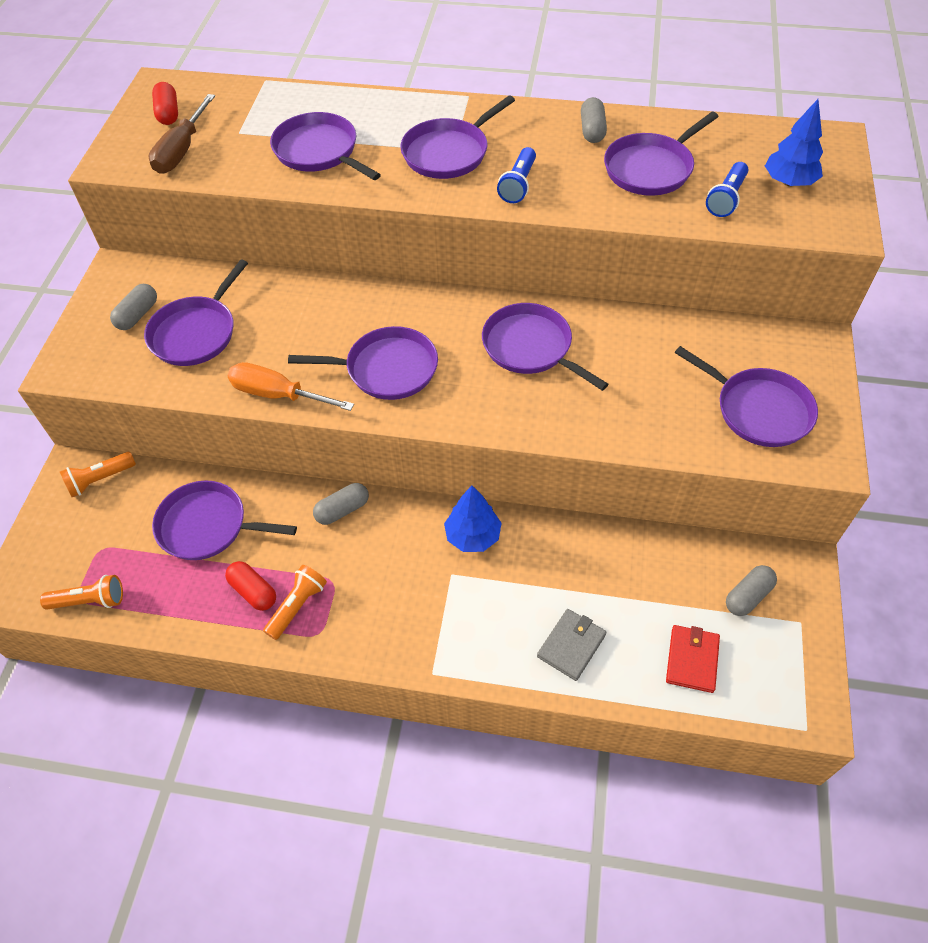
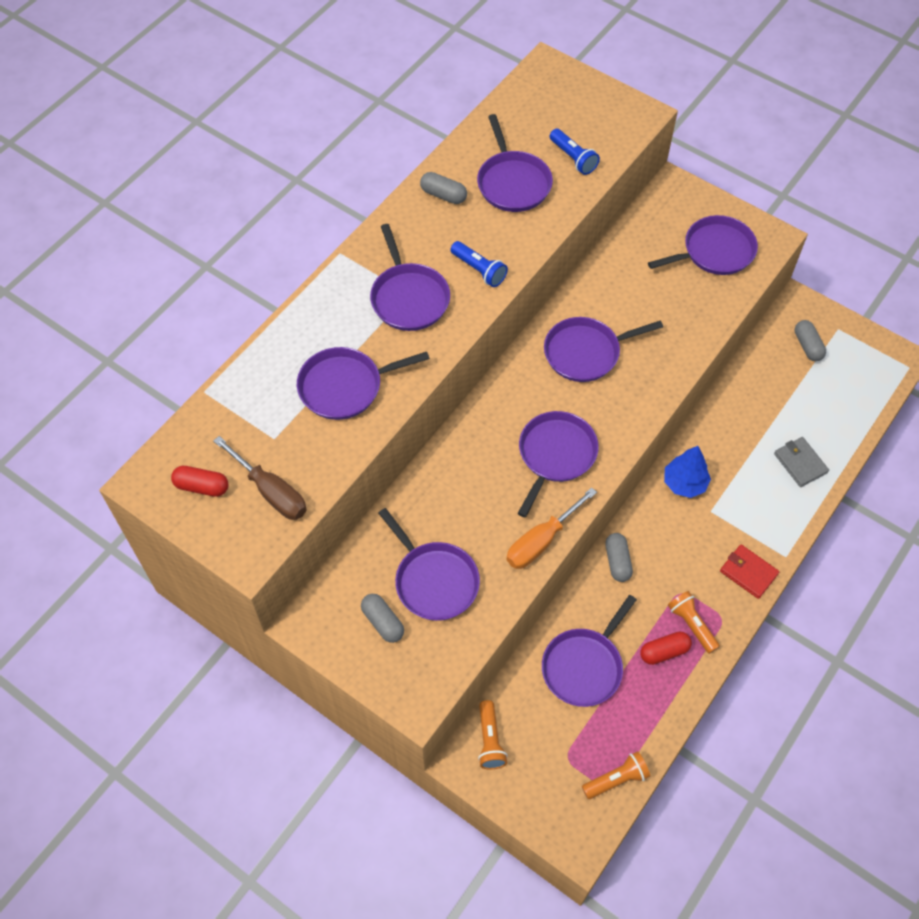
camera: 65 degrees left, 5 degrees up
orange flashlight [40,575,123,610] -> orange flashlight turned 45 degrees clockwise [582,751,650,799]
red wallet [666,625,720,693] -> red wallet moved to [720,544,779,599]
blue tree [765,99,823,186] -> none

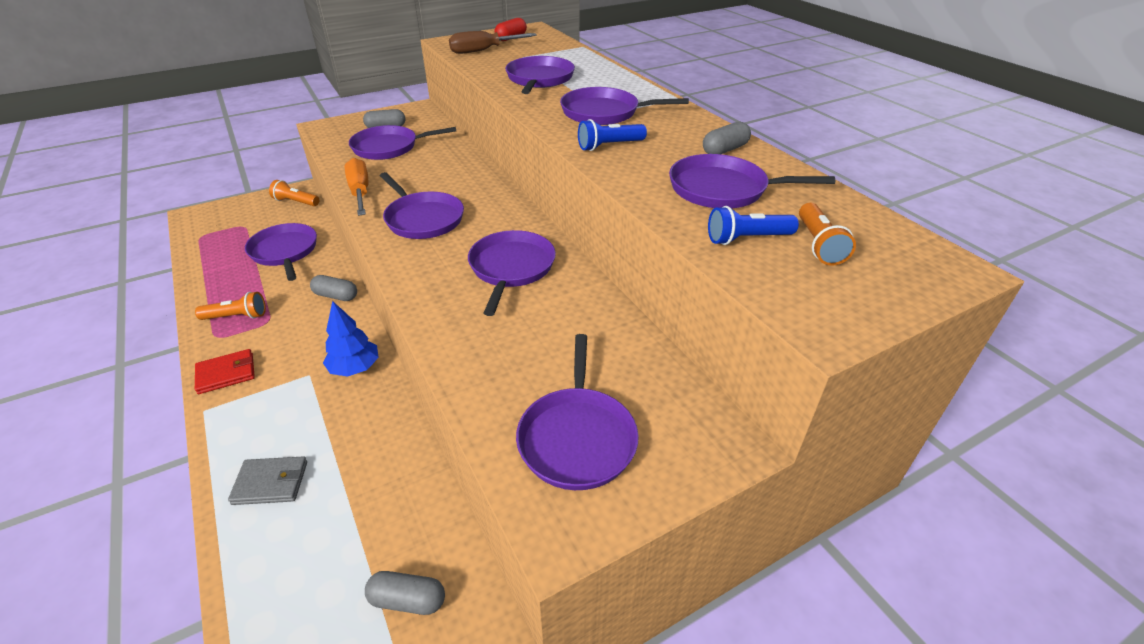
camera: 115 degrees right, 20 degrees down
orange flashlight [582,751,650,799] -> orange flashlight moved to [799,203,856,266]
red capsule [640,631,692,665] -> none

